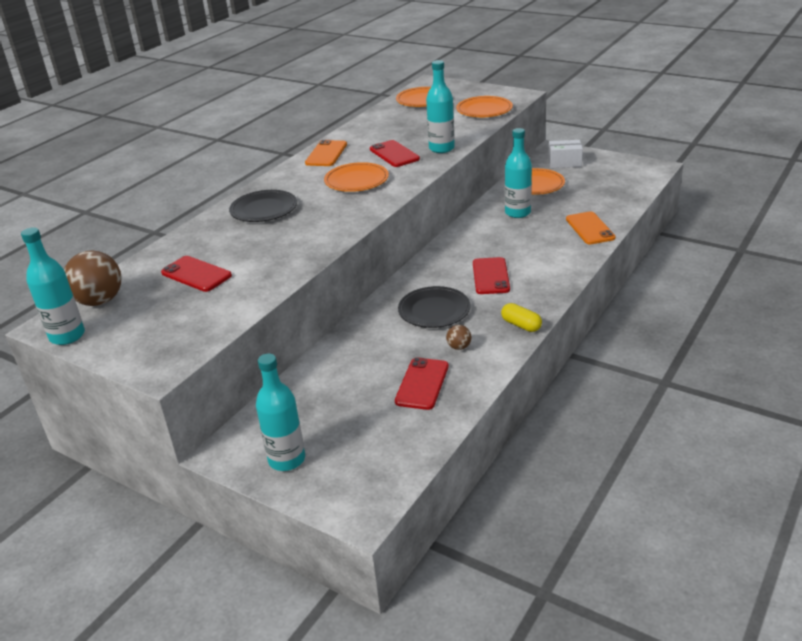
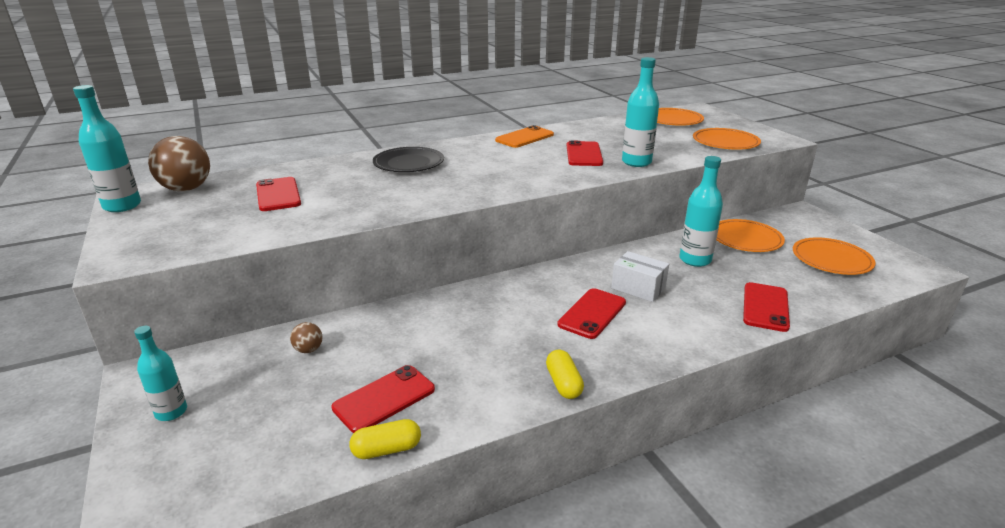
camera: 30 degrees right, 5 degrees down
turquoise bottle [256,353,305,471] -> turquoise bottle [134,326,187,421], size x0.66
orange plate [324,162,389,192] -> orange plate moved to [793,237,876,275]
black plate [398,286,471,328] -> none
brown ball [446,325,471,350] -> brown ball moved to [290,322,323,353]
white box [548,140,583,168] -> white box moved to [611,251,669,302]
orange phone [566,211,616,244] -> red phone [743,282,790,332]
none -> yellow capsule [349,419,421,459]

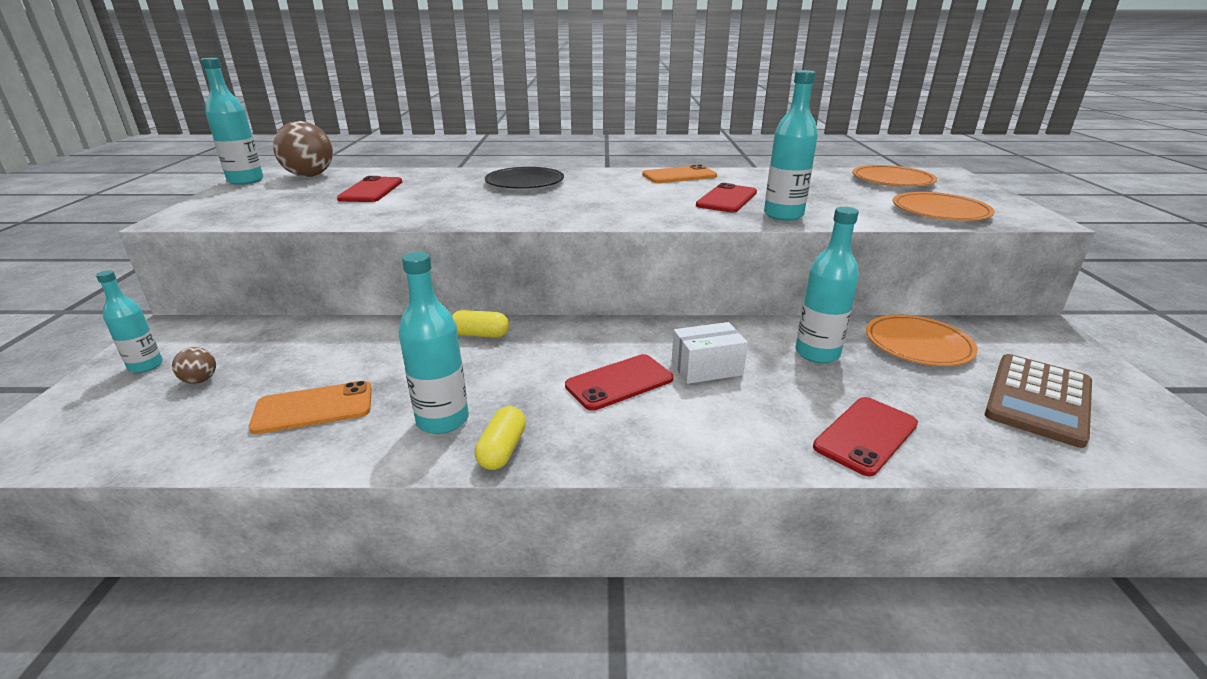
camera: 25 degrees right, 0 degrees up
brown ball [290,322,323,353] -> brown ball moved to [172,347,216,384]
red phone [331,365,435,433] -> orange phone [249,381,372,434]
yellow capsule [349,419,421,459] -> yellow capsule moved to [452,310,509,338]
white box [611,251,669,302] -> white box turned 75 degrees counterclockwise [672,322,748,384]
orange plate [793,237,876,275] -> brown calculator [985,354,1092,448]
none -> turquoise bottle [398,252,469,434]

